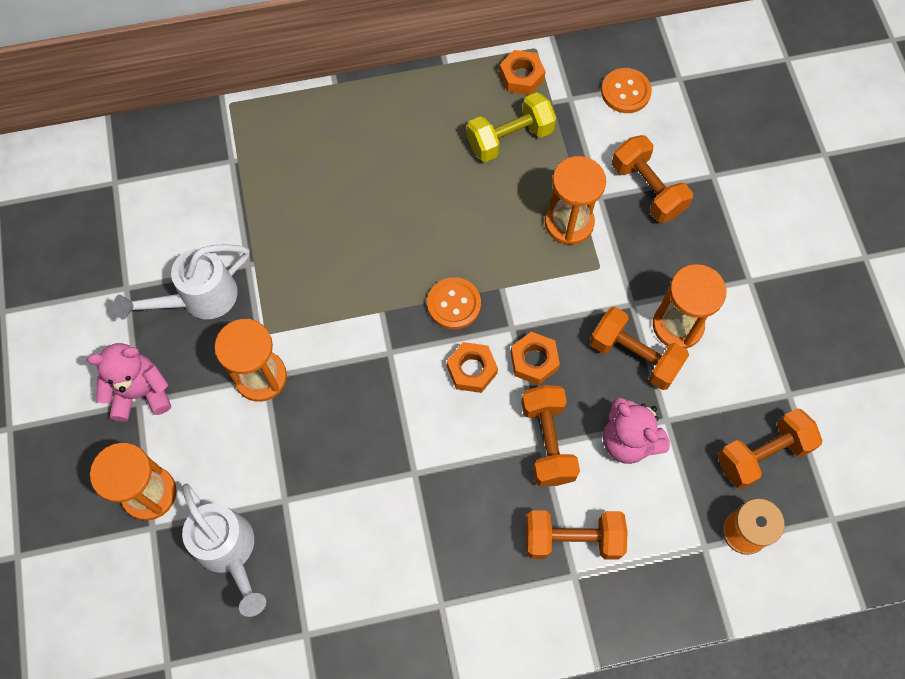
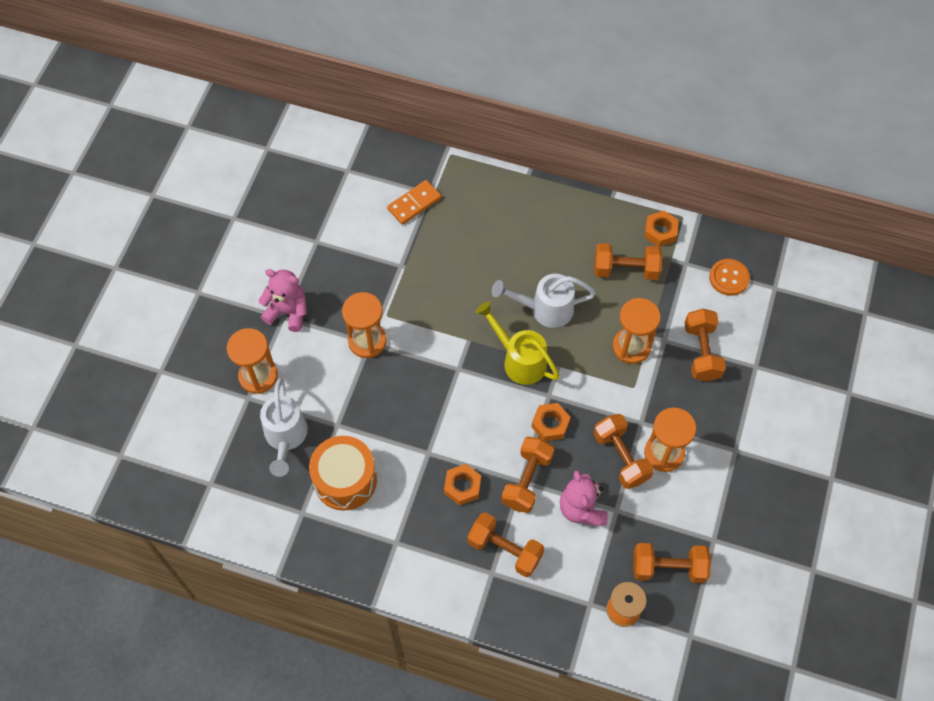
camera: 30 degrees right, 5 degrees down
white watering can [114,244,249,320] -> white watering can moved to [492,274,596,328]
orange button [427,277,481,329] -> yellow watering can [476,301,560,385]
orange nut [447,342,498,393] -> orange nut moved to [444,464,481,505]
yellow dumbbell [467,92,556,162] -> orange dumbbell [594,243,662,280]
none -> orange drum [309,436,377,511]
none -> orange domino [387,180,441,225]

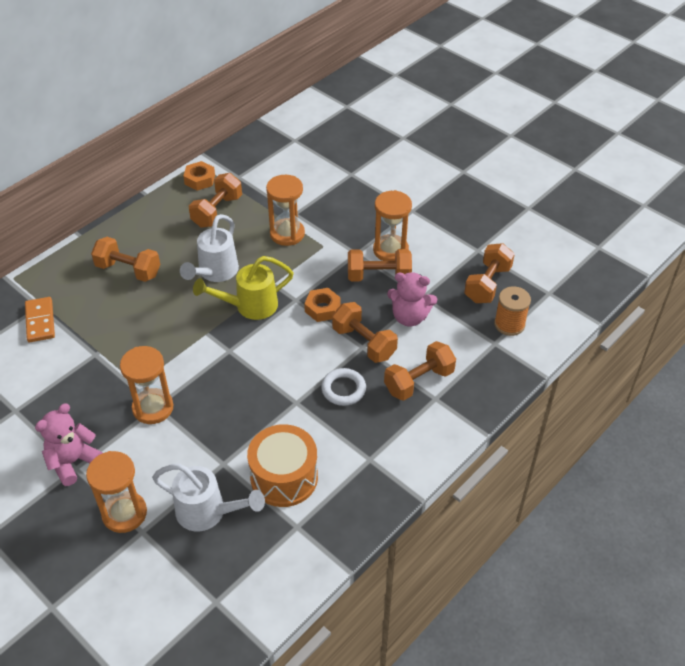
camera: 65 degrees left, 15 degrees down
orange nut [444,464,481,505] -> white ring [321,368,366,406]
orange dumbbell [684,309,726,381] -> orange dumbbell moved to [91,237,160,282]
orange button [709,259,750,296] -> none

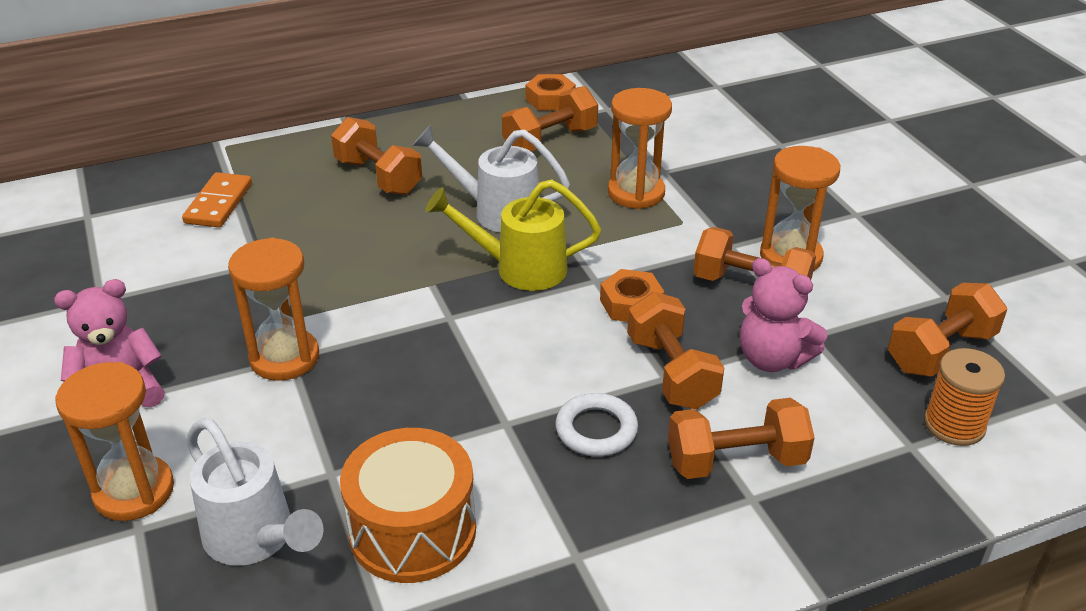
camera: 25 degrees right, 10 degrees down
white watering can [180,214,239,282] -> white watering can turned 60 degrees clockwise [412,125,570,233]

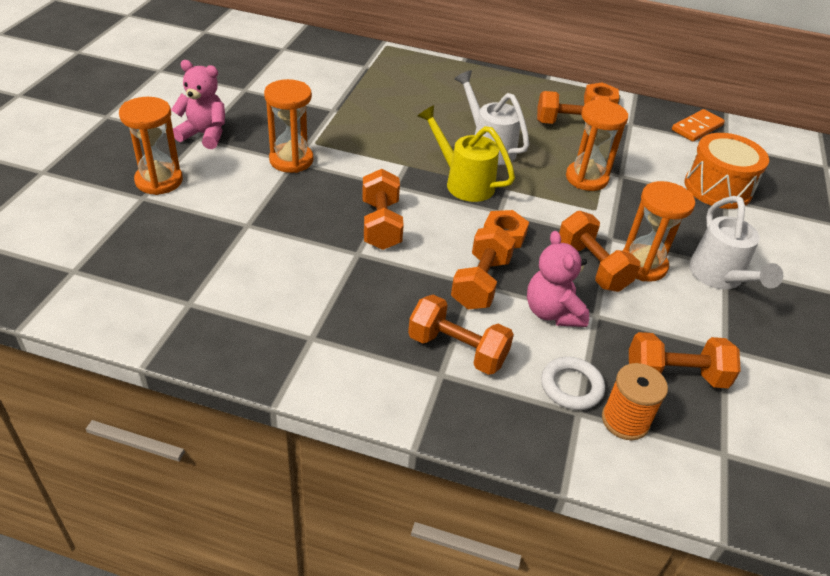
camera: 35 degrees right, 5 degrees up
orange domino [182,172,252,227] -> orange domino moved to [672,109,725,142]
white watering can [186,418,324,566] -> white watering can moved to [689,196,783,289]
orange dumbbell [331,117,422,195] -> orange dumbbell moved to [362,169,404,250]
orange drum [340,428,476,583] -> orange drum moved to [685,133,769,209]
white ring [555,393,638,457] -> white ring moved to [541,357,605,410]

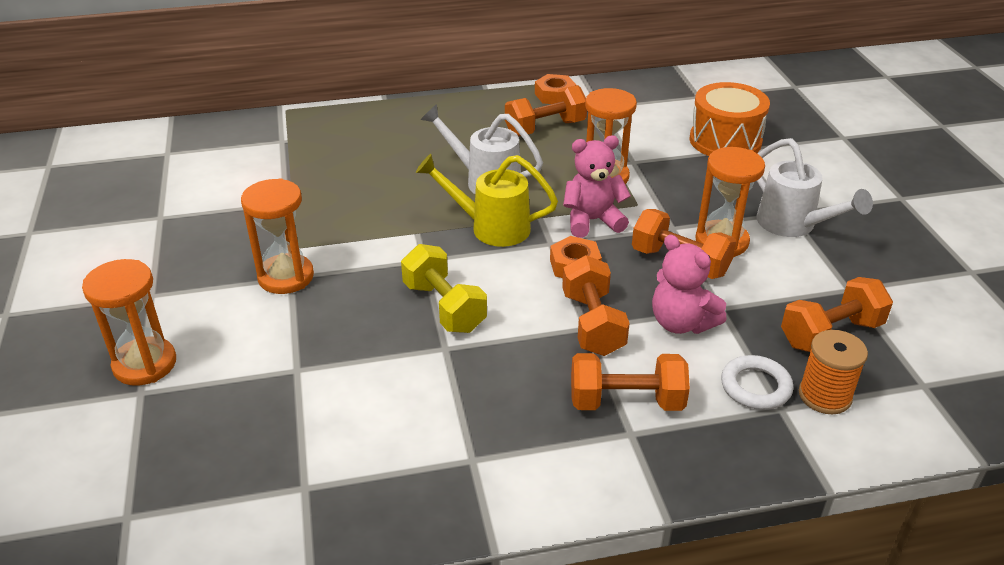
camera: 25 degrees left, 5 degrees down
pink teddy bear [171,60,225,149] -> pink teddy bear moved to [563,135,631,238]
orange dumbbell [362,169,404,250] -> yellow dumbbell [401,244,487,333]
orange domino [672,109,725,142] -> none

